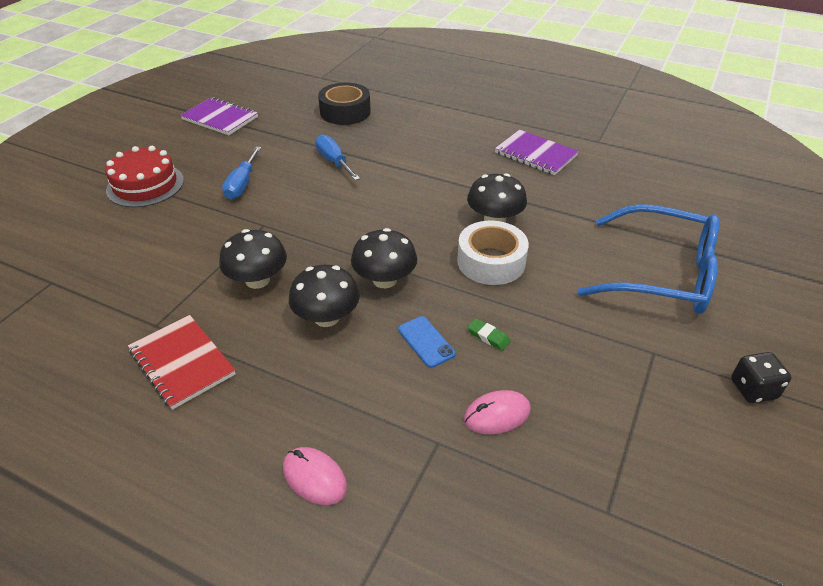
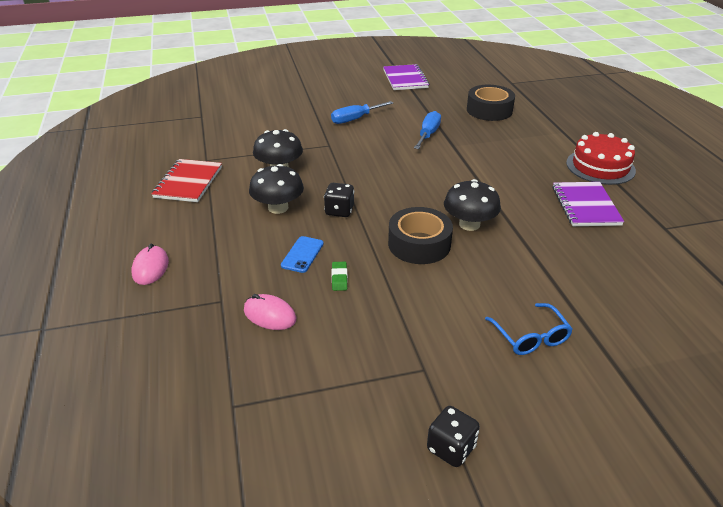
camera: 50 degrees right, 5 degrees down
red cake [106,146,184,207] -> red cake moved to [566,132,636,185]
black mushroom [351,228,417,288] -> black dice [324,183,354,217]
white tape [457,221,529,285] -> black tape [388,207,453,264]
blue glasses [577,204,719,314] -> blue glasses [485,303,573,355], size x0.48

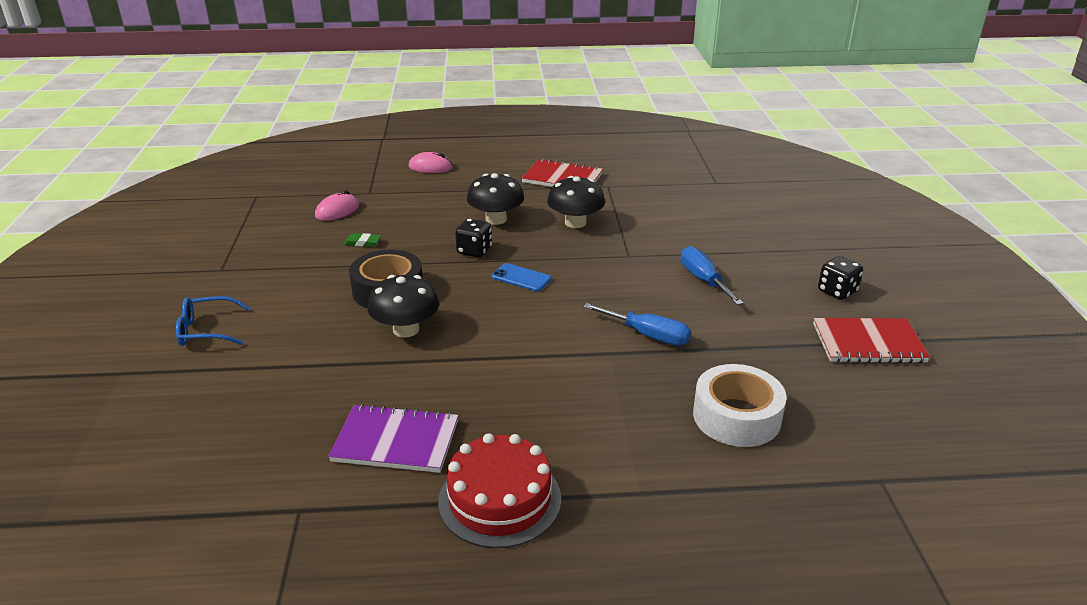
camera: 100 degrees right, 5 degrees down
blue phone [281,236,324,273] -> blue phone moved to [492,263,551,292]
purple notebook [383,64,429,90] -> red notebook [813,318,930,363]
black dice [427,406,480,467] -> black dice moved to [818,256,863,300]
black tape [467,85,515,121] -> white tape [693,364,787,447]

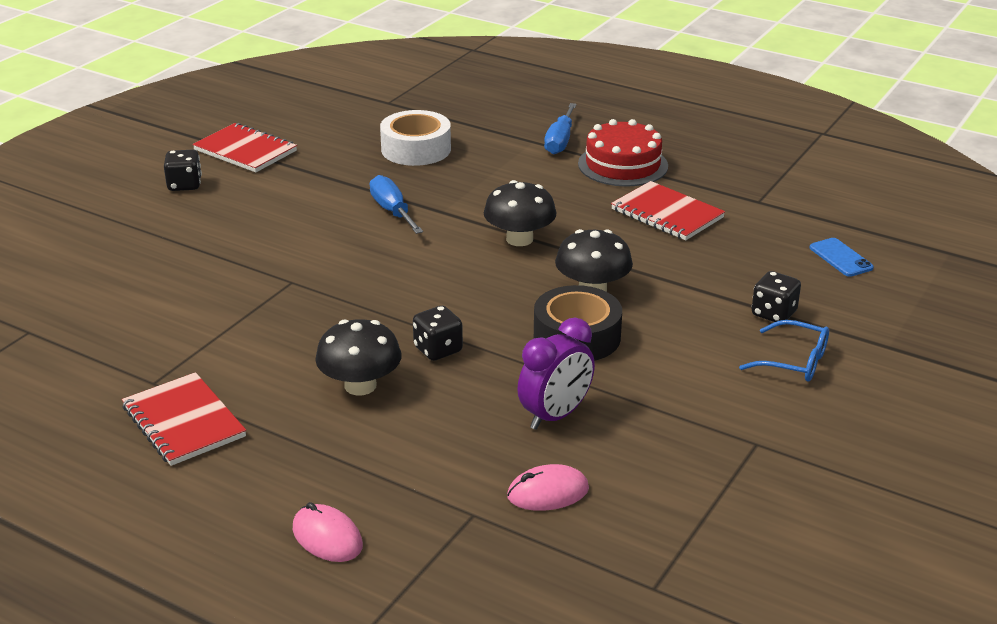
camera: 145 degrees left, 0 degrees up
purple notebook [328,404,458,473] -> red notebook [611,181,725,240]
green eraser [344,233,381,247] -> purple clock [517,318,595,430]
blue phone [492,263,551,292] -> blue phone moved to [810,238,874,277]
black mushroom [547,176,605,228] -> black mushroom moved to [484,180,557,246]
blue screwdriver [681,246,744,305] -> blue screwdriver moved to [544,103,577,154]
none -> black dice [752,271,801,322]

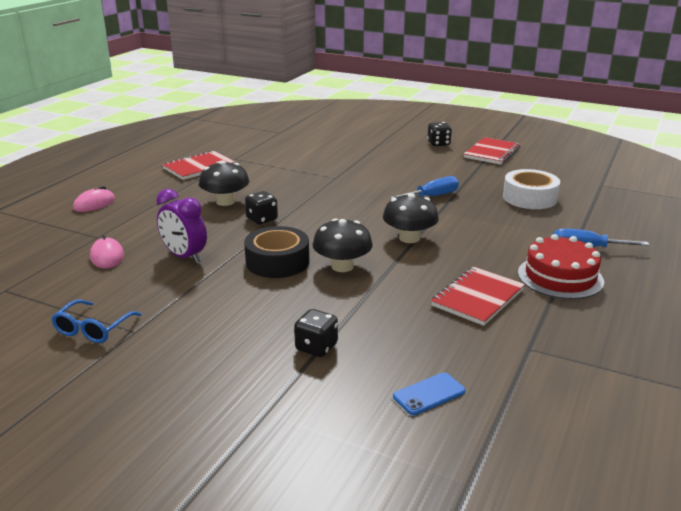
camera: 85 degrees right, 5 degrees down
blue glasses [739,320,829,382] -> blue glasses moved to [51,300,142,343]

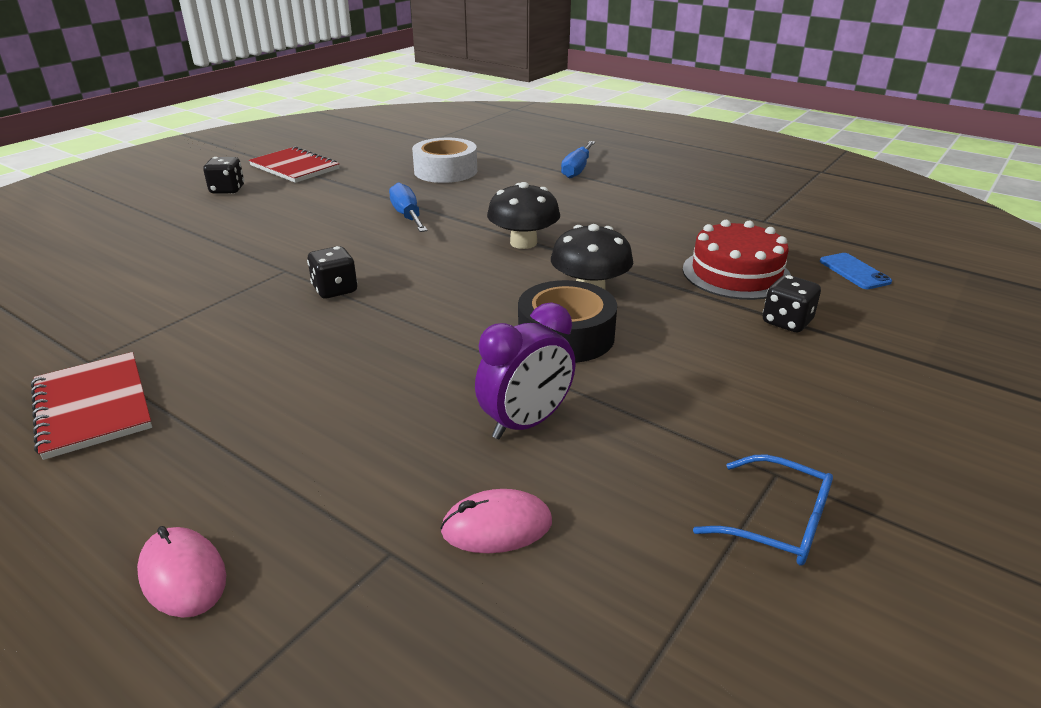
camera: 80 degrees left, 5 degrees up
black mushroom [199,160,249,206] -> none
black dice [245,191,278,224] -> black dice moved to [307,246,358,298]
red notebook [431,267,525,326] -> none
red cake [518,234,604,299] -> red cake moved to [683,220,791,300]

